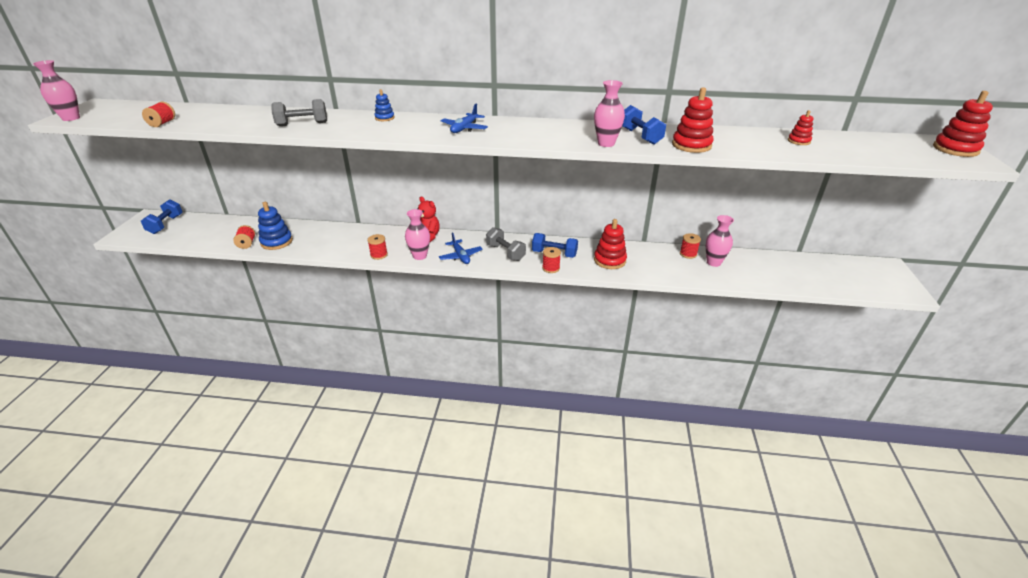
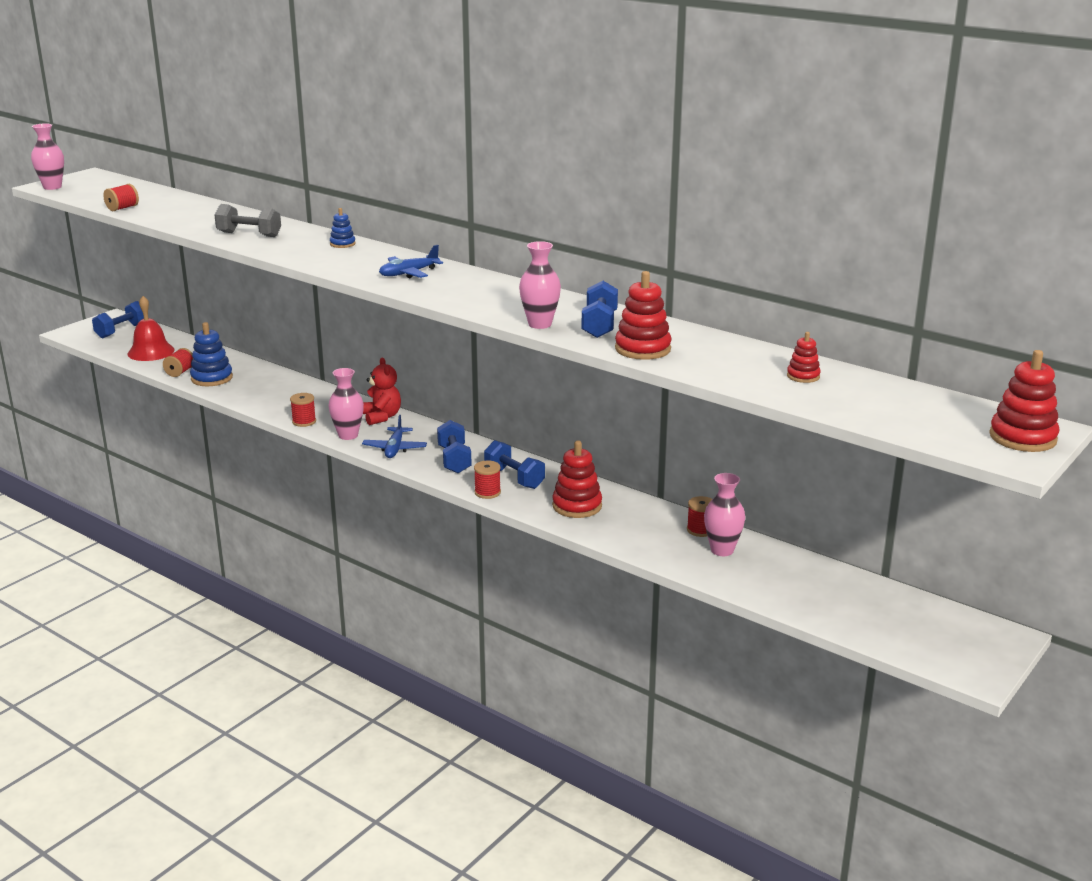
camera: 30 degrees right, 10 degrees down
grey dumbbell [486,227,526,261] -> blue dumbbell [437,420,472,473]
none -> red bell [128,296,174,361]

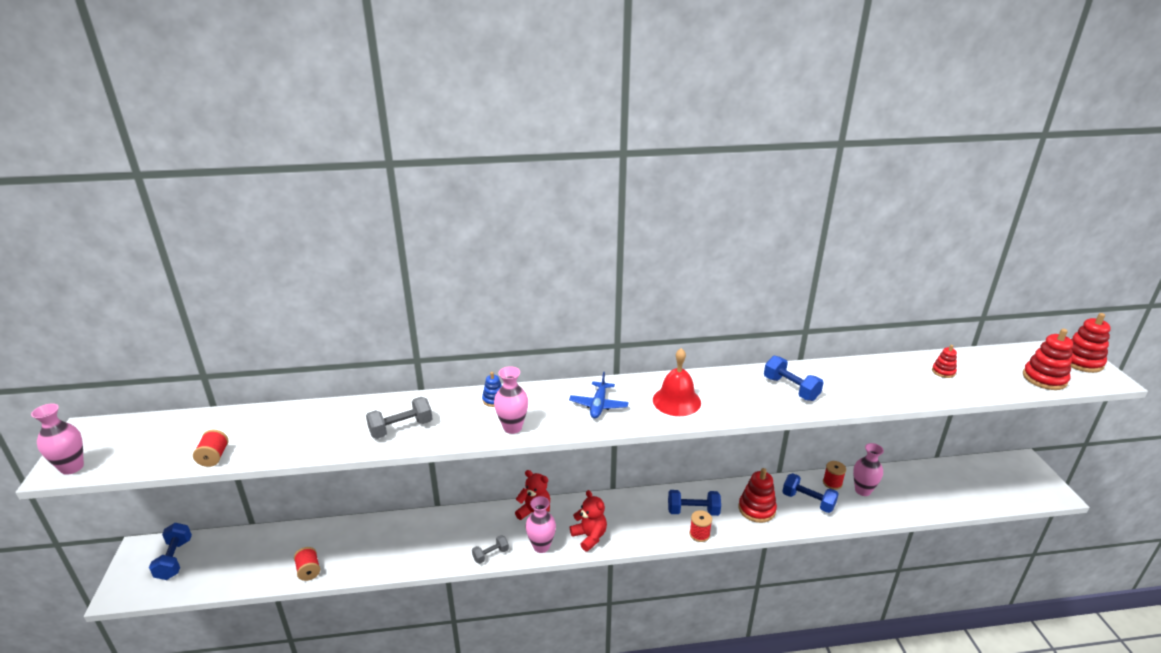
camera: 45 degrees left, 5 degrees up
red bell [128,296,174,361] -> red bell moved to [653,348,701,416]
blue stacking toy [190,322,233,386] -> none
red spool [290,393,316,427] -> grey dumbbell [472,535,509,564]
blue plane [362,415,427,458] -> red teddy bear [570,490,607,551]
blue dumbbell [437,420,472,473] -> blue dumbbell moved to [782,473,839,513]
pink vase [519,241,561,329] -> pink vase moved to [494,366,528,434]
red stacking toy [615,271,671,360] -> red stacking toy moved to [1023,329,1073,390]

